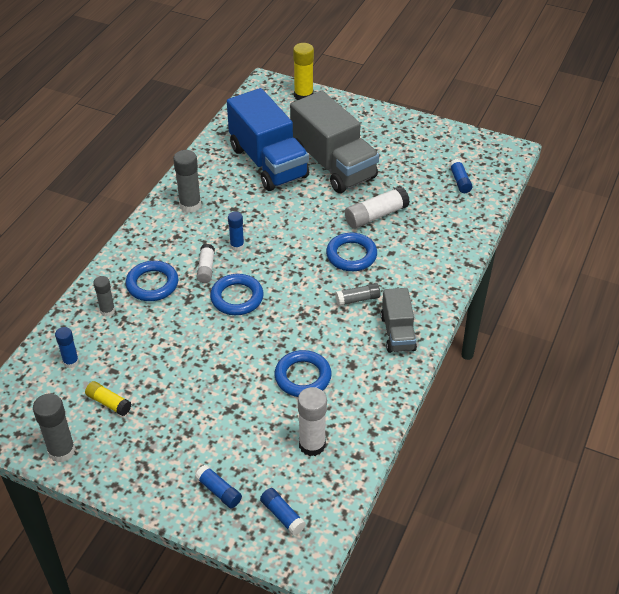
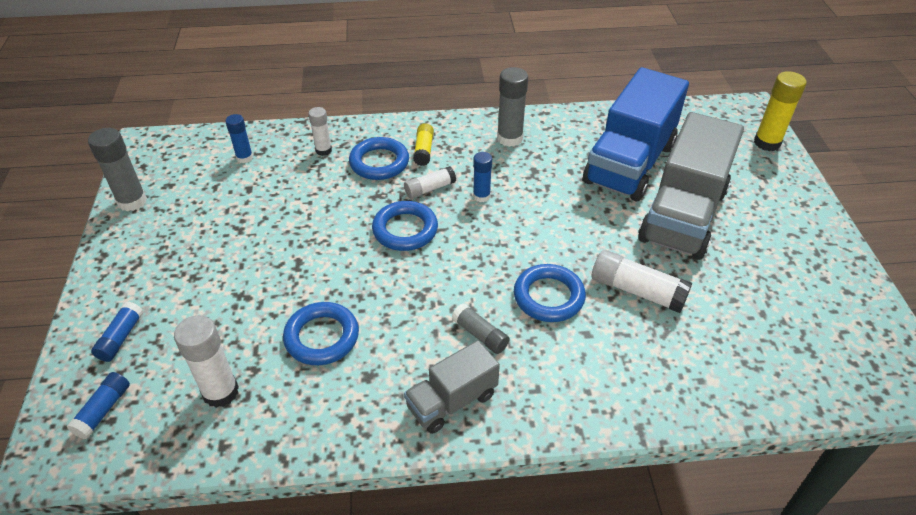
camera: 60 degrees right, 0 degrees up
yellow glue stick [85,381,131,416] -> yellow glue stick moved to [413,123,434,166]
grey glue stick [93,276,115,316] -> white glue stick [309,107,332,156]
blue glue stick [449,159,473,193] -> none

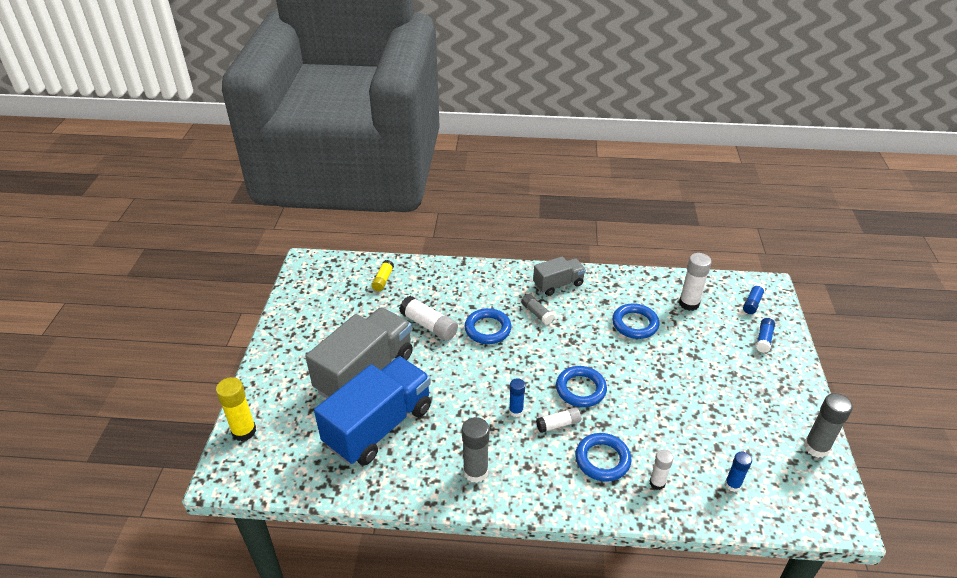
camera: 170 degrees left, 5 degrees down
yellow glue stick [413,123,434,166] -> yellow glue stick moved to [371,260,394,291]

